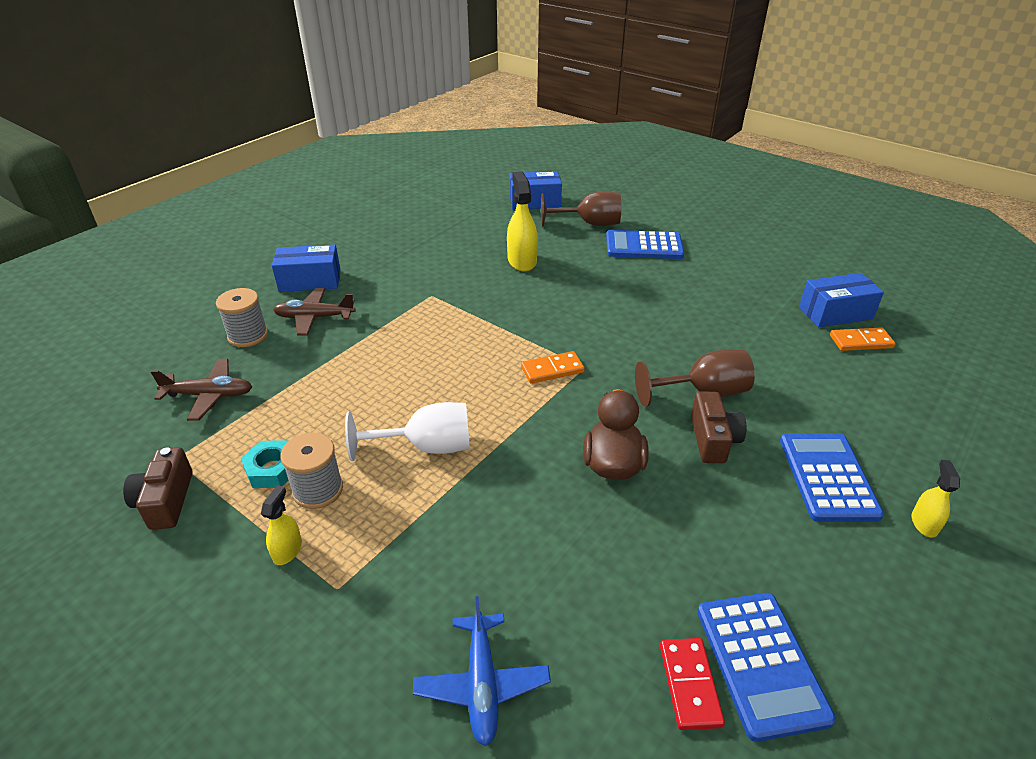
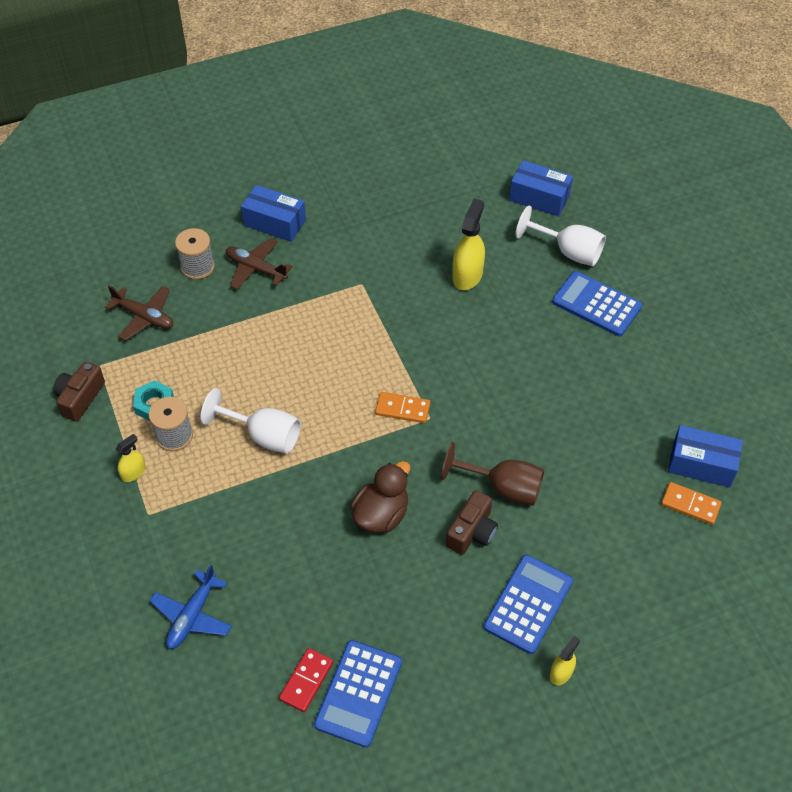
camera: 30 degrees right, 15 degrees up
brown goblet [541,191,621,227] -> white goblet [515,206,606,266]

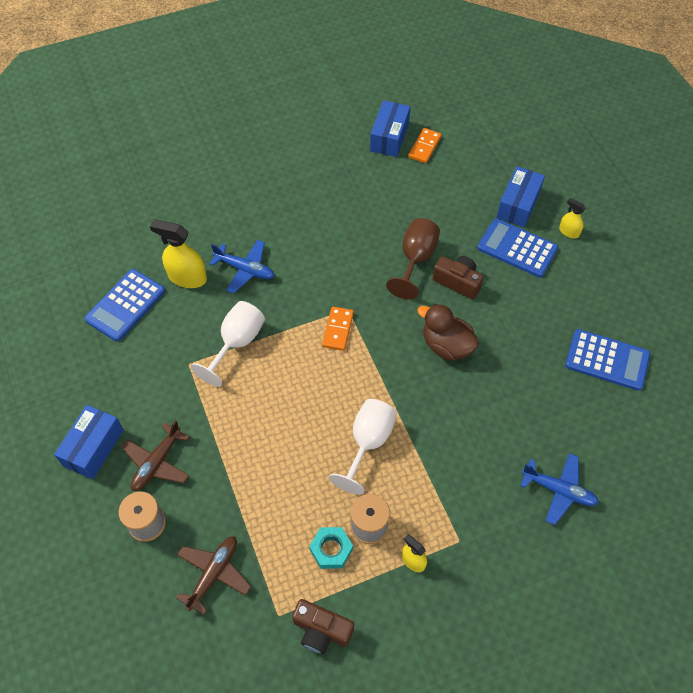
camera: 90 degrees left, 5 degrees up
red domino [279,648,333,712] -> none
blue box [509,160,573,216] -> blue box moved to [496,166,545,227]
white goblet [515,206,606,266] -> white goblet moved to [191,301,265,387]
blue calculator [552,271,642,336] -> blue calculator moved to [84,269,165,342]
none -> blue plane [209,240,274,294]

